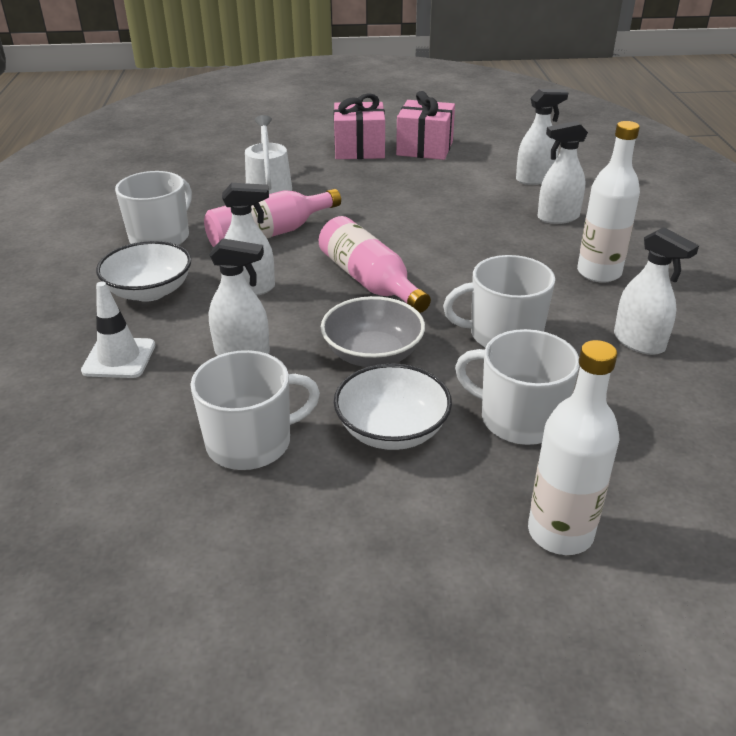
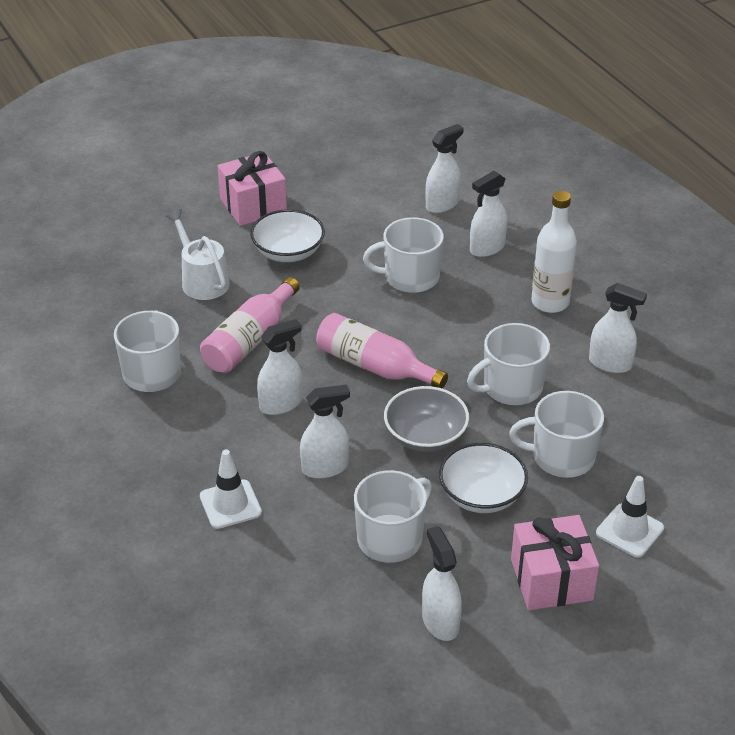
camera: 25 degrees left, 5 degrees up
white bowl [96,241,191,302] -> white bowl moved to [250,209,325,262]
pink gift [396,91,455,160] -> pink gift moved to [511,515,599,610]
white bottle [528,340,620,555] -> white traffic cone [596,476,664,558]
none -> white mug [363,217,444,293]
none -> white spray bottle [422,526,462,641]

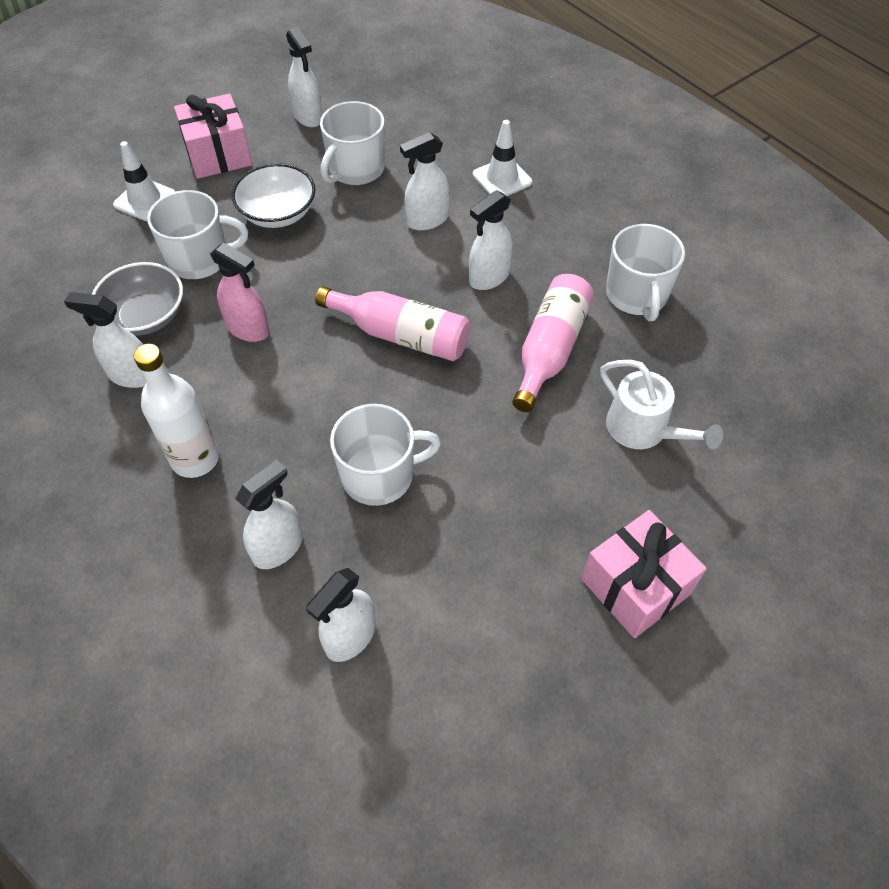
camera: 170 degrees right, 15 degrees up
white bowl [250,209,325,262] -> none
grey bowl [384,386,469,452] -> grey bowl moved to [92,262,183,336]
white mug [467,323,550,405] -> pink spray bottle [210,242,269,342]

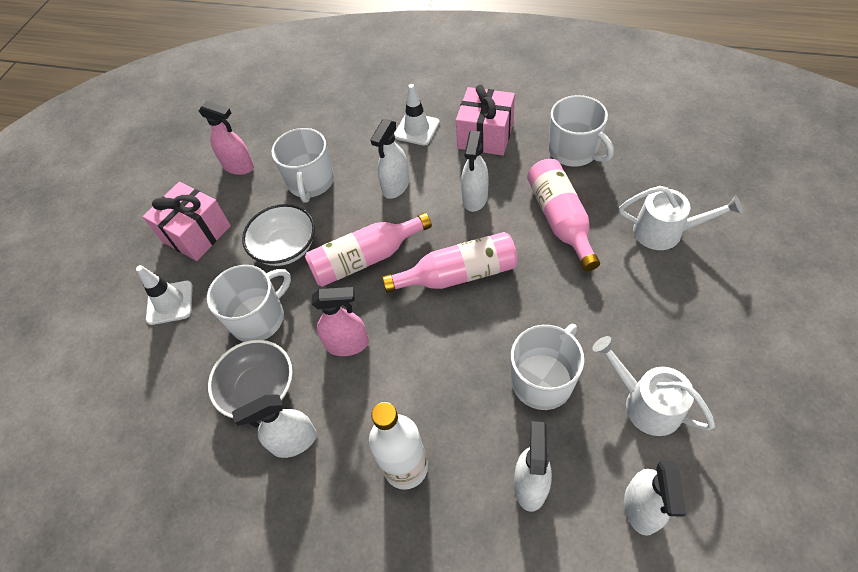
camera: 30 degrees left, 0 degrees up
white spray bottle [286,27,323,127] -> pink spray bottle [199,101,254,175]
pink gift [581,510,707,638] -> pink gift moved to [456,84,515,155]
none -> pink bottle [305,213,432,287]
none -> white watering can [592,336,715,436]

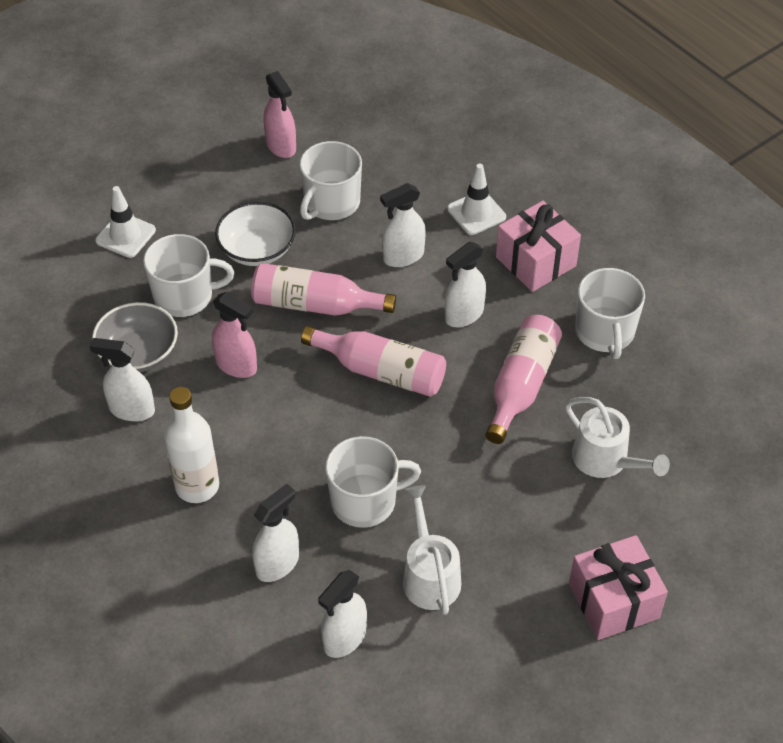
camera: 30 degrees right, 5 degrees down
pink gift [143,182,231,261] -> pink gift moved to [569,535,668,640]

